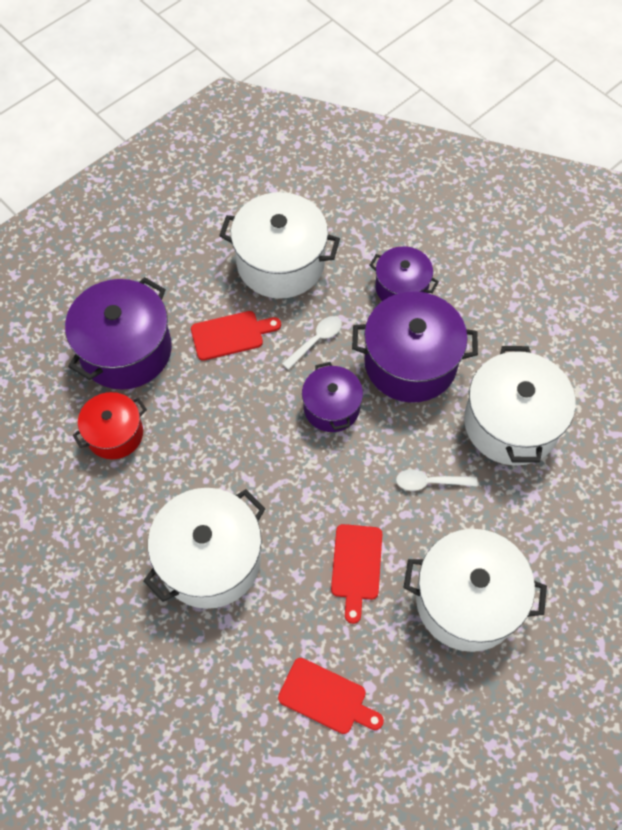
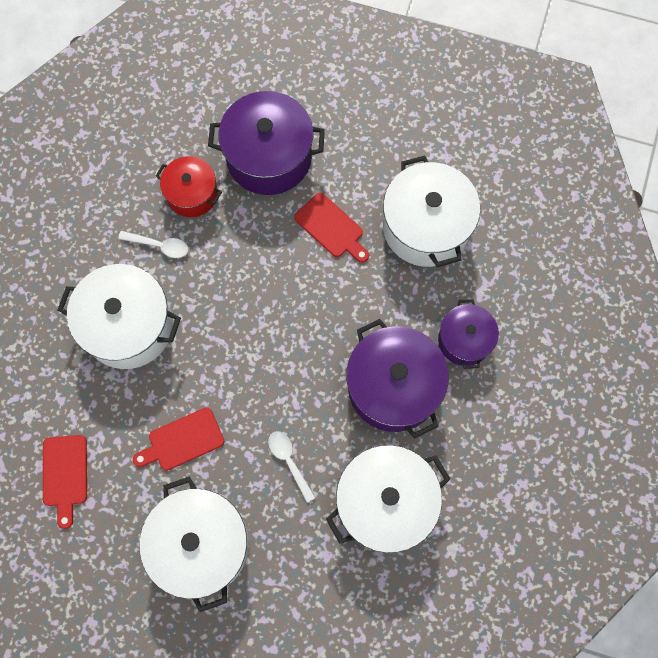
camera: 60 degrees right, 10 degrees up
white spoon [282,316,342,370] -> white spoon moved to [118,231,188,258]
purple pot [302,362,363,432] -> none

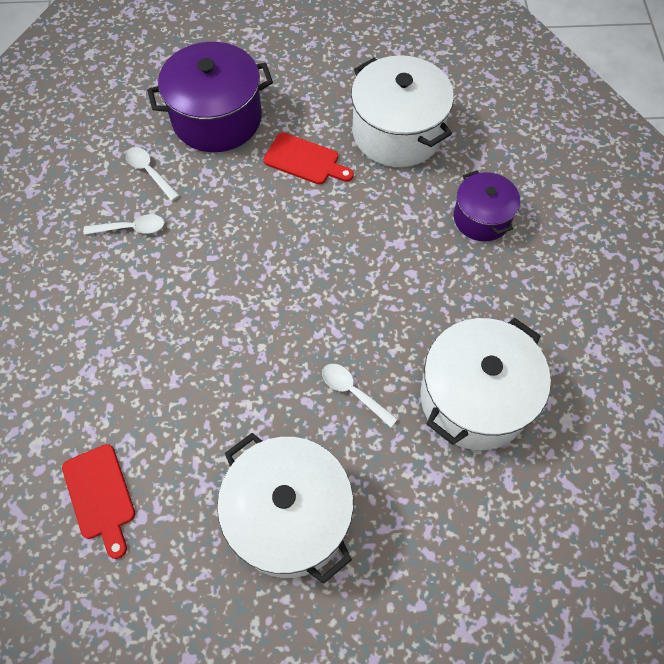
camera: 20 degrees left, 10 degrees down
white pot [57,264,181,369] -> none
red cutting board [133,407,224,471] -> none
red pot [156,156,222,217] -> white spoon [126,147,179,201]
purple pot [346,319,449,438] -> none

